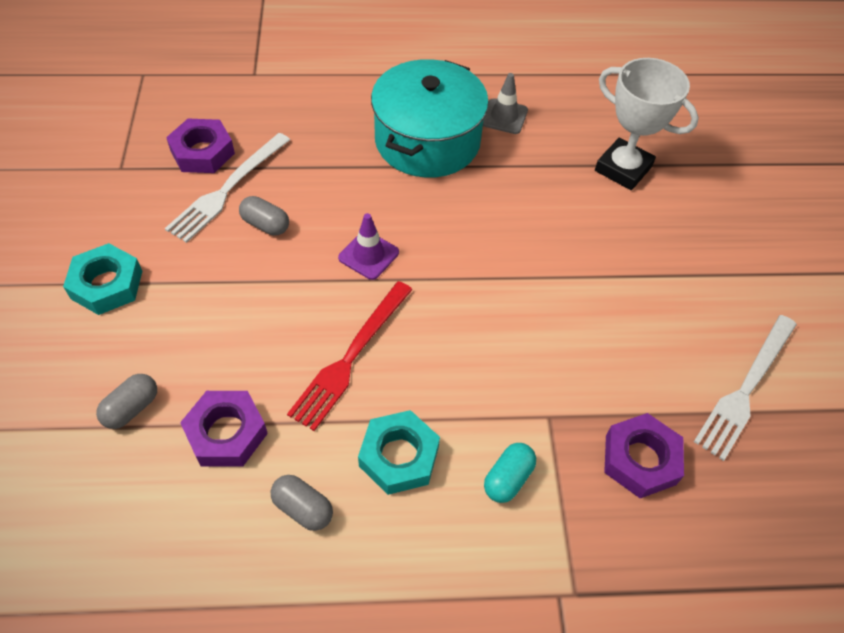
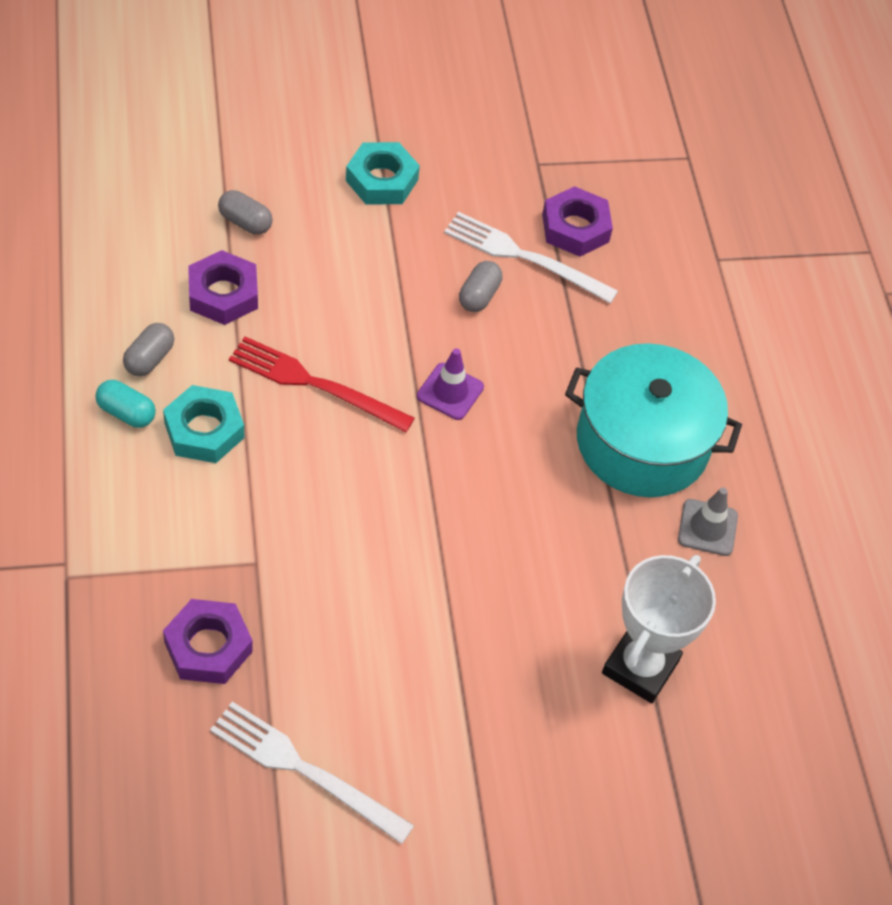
camera: 80 degrees right, 0 degrees up
turquoise capsule [484,443,536,503] -> turquoise capsule moved to [95,380,156,428]

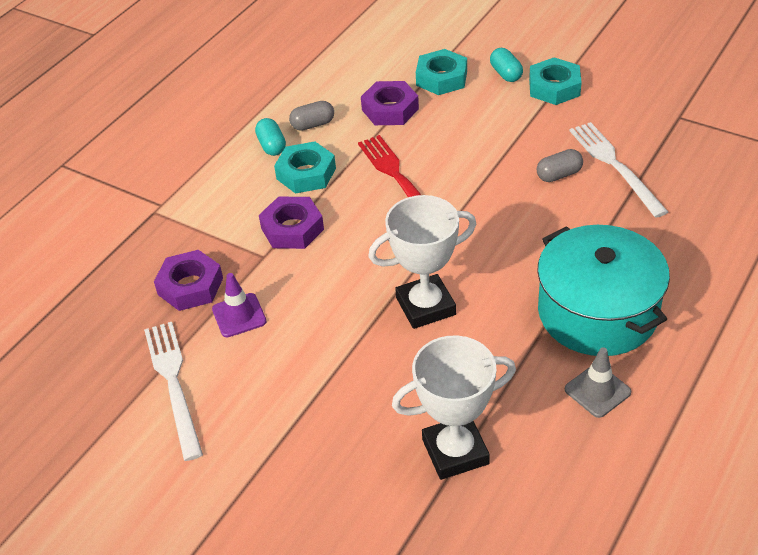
camera: 50 degrees right, 10 degrees down
grey capsule [218,190,273,235] -> turquoise nut [416,49,467,95]
purple traffic cone [417,348,484,420] -> purple traffic cone moved to [212,273,267,337]
purple nut [542,186,613,257] -> purple nut moved to [259,197,324,249]
none -> white trophy [368,195,476,329]
none -> turquoise capsule [490,48,523,82]

